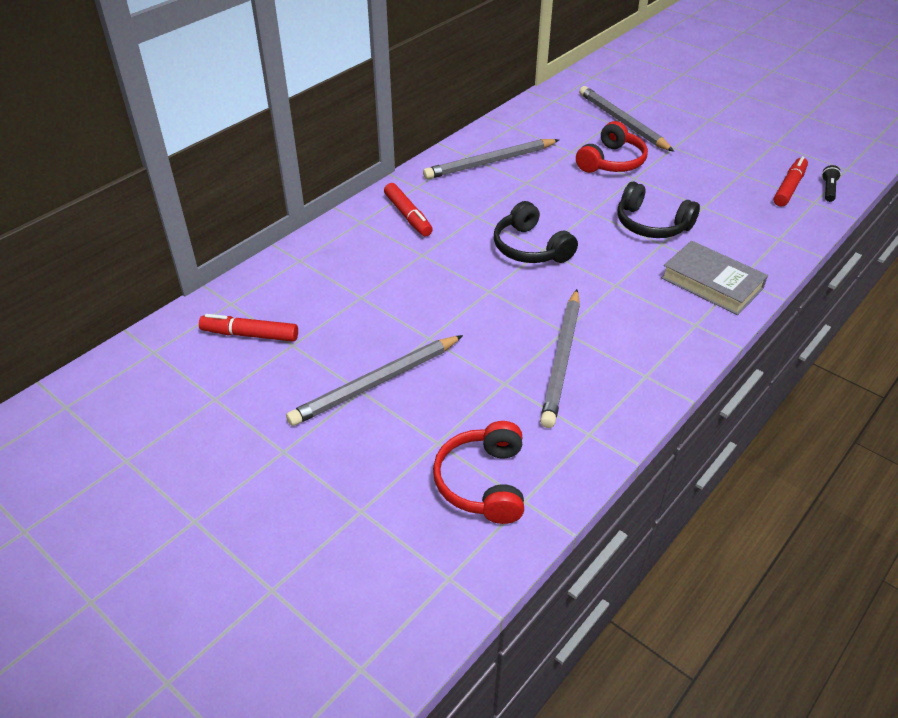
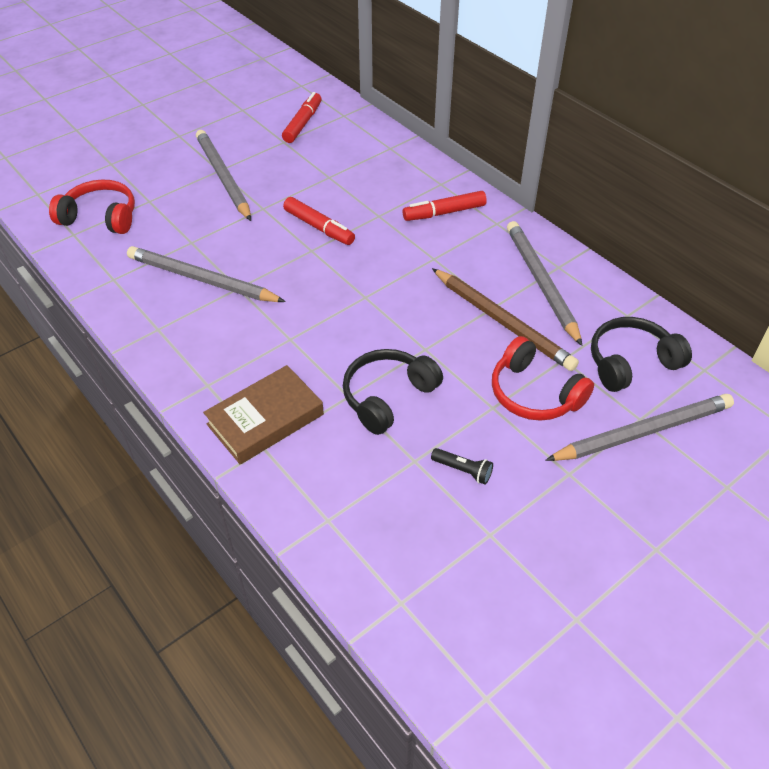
camera: 100 degrees right, 5 degrees up
black headphones [494,201,578,263] -> black headphones moved to [591,317,692,392]
grey book [661,241,768,315] -> brown book [203,365,324,464]
red marker [774,156,808,207] -> red marker moved to [283,197,355,245]
black flashlight [822,165,841,202] -> black flashlight moved to [431,448,493,485]
none -> brown pencil [432,268,579,371]

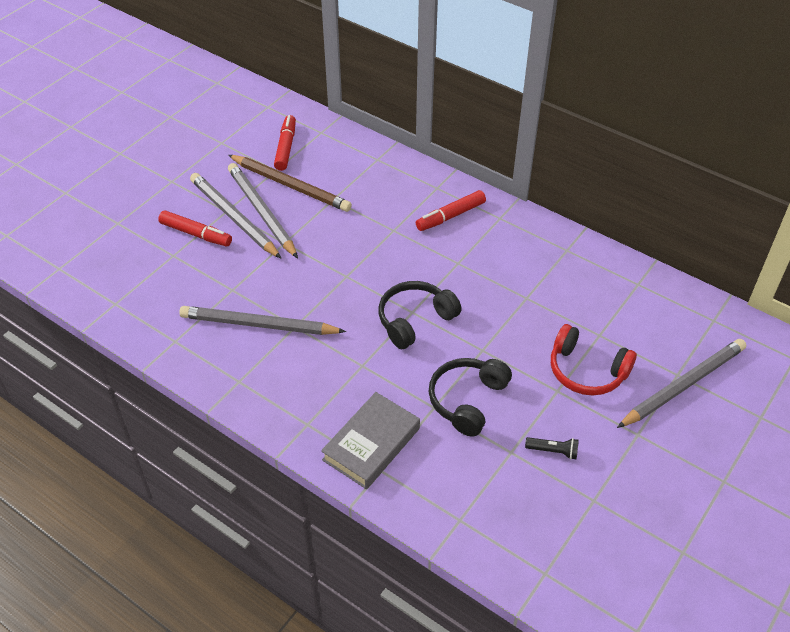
camera: 15 degrees left, 0 degrees up
red headphones [49,179,135,234] -> none
brown book [203,365,324,464] -> grey book [321,392,420,489]
red marker [283,197,355,245] -> red marker moved to [158,210,232,247]
brown pencil [432,268,579,371] -> brown pencil moved to [228,155,352,212]
grey pencil [507,221,582,346] -> grey pencil moved to [228,163,298,258]
black headphones [591,317,692,392] -> black headphones moved to [379,281,462,349]

